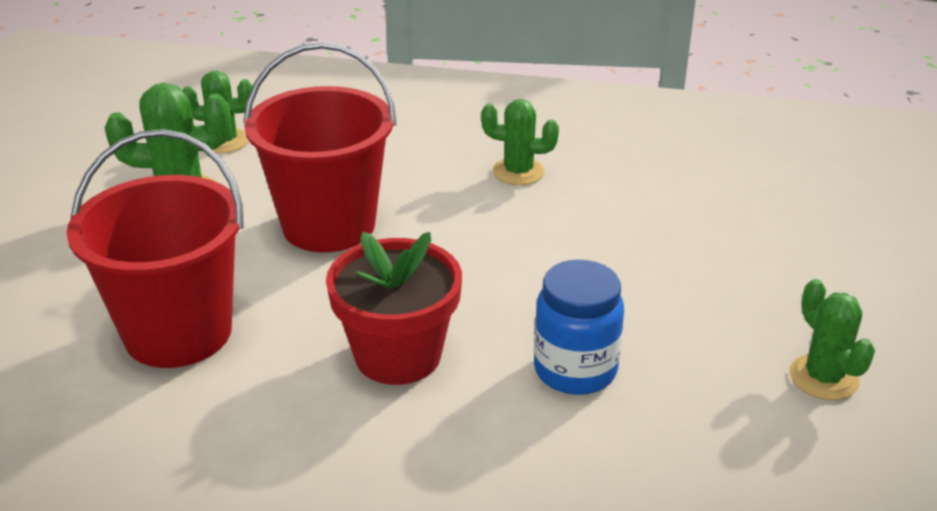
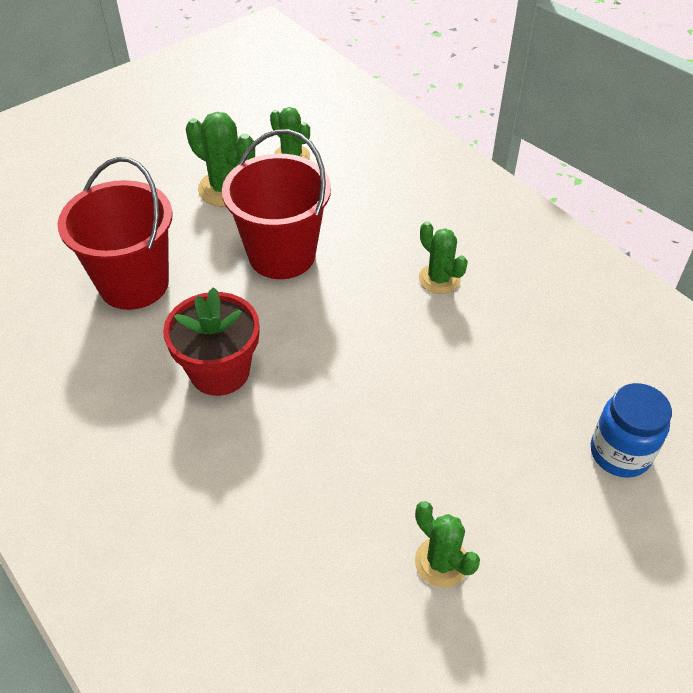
camera: 40 degrees right, 15 degrees up
blue jar [534,260,624,395] -> blue jar moved to [591,383,672,478]
green cactus [789,279,875,400] -> green cactus turned 60 degrees counterclockwise [415,501,480,587]

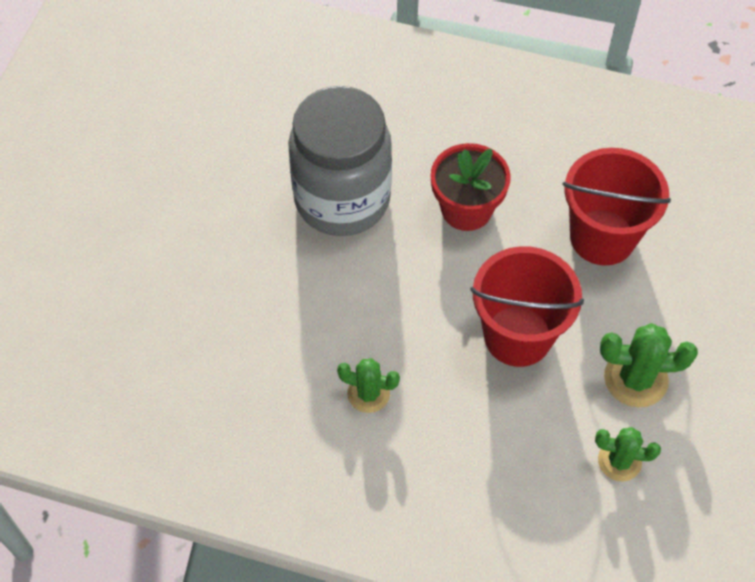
camera: 145 degrees right, 10 degrees up
green cactus [415,501,480,587] -> none
blue jar [591,383,672,478] -> none
none -> grey jar [288,86,392,236]

